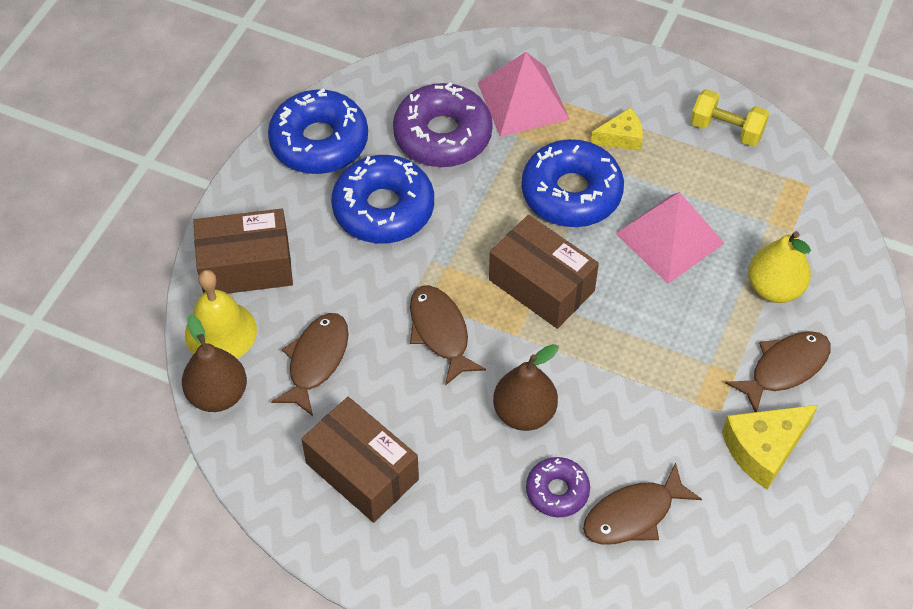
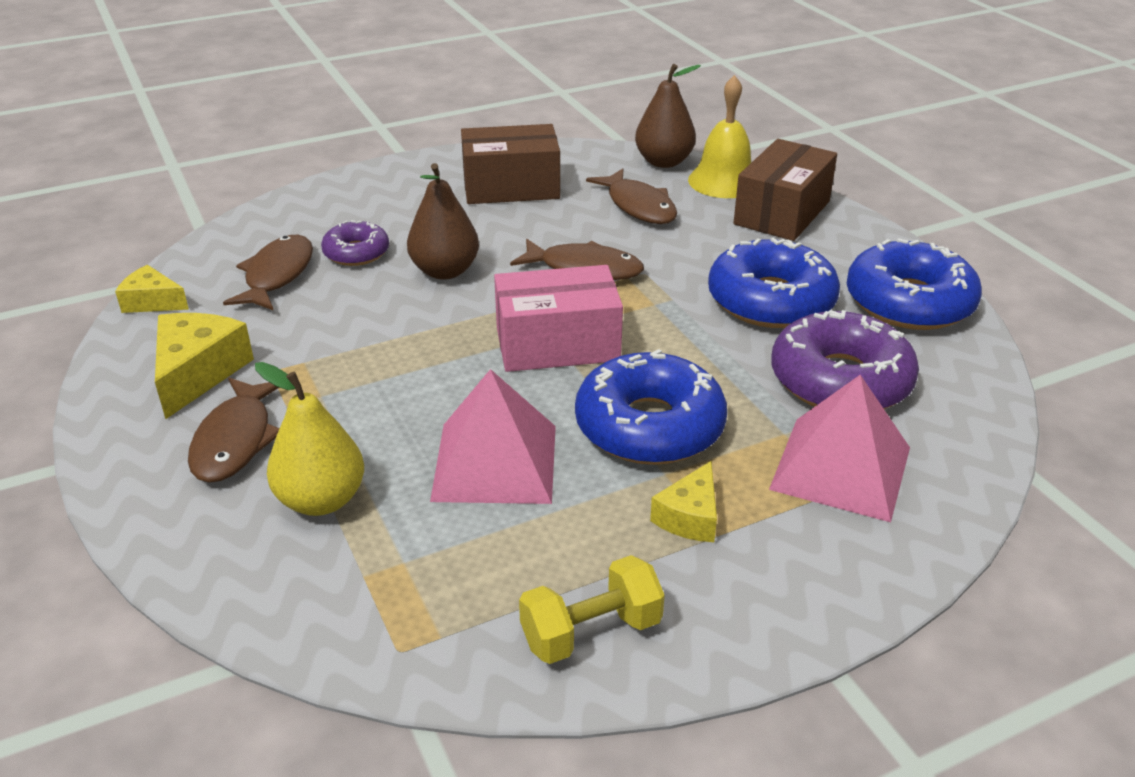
camera: 130 degrees right, 20 degrees down
brown box [489,215,599,329] -> pink box [494,265,623,372]
none -> yellow cheese [115,265,189,313]

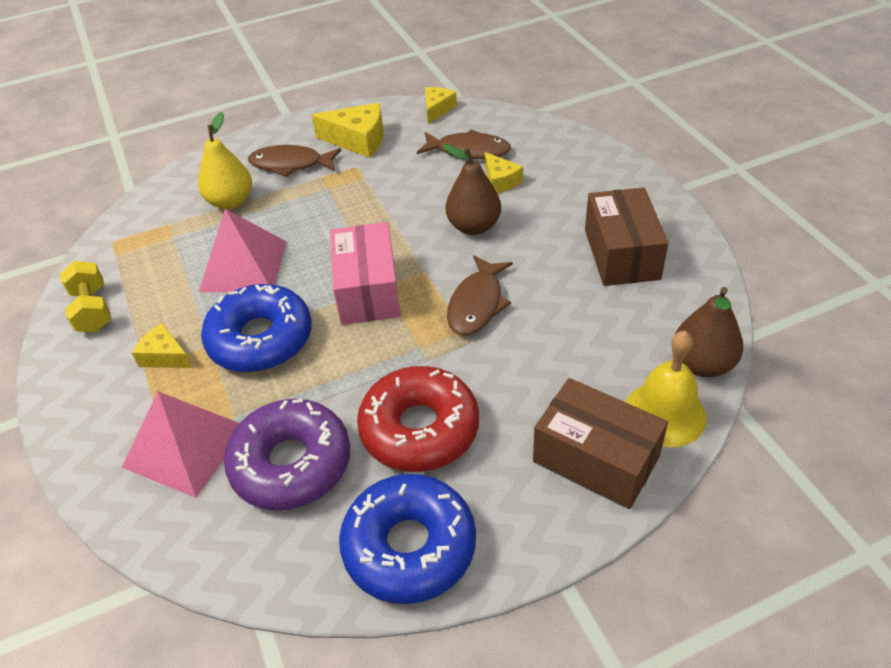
camera: 95 degrees right, 10 degrees up
purple donut [321,220,389,266] -> yellow cheese [485,152,523,193]
brown fish [586,169,677,224] -> none
blue donut [708,238,840,328] -> red donut [357,366,479,472]

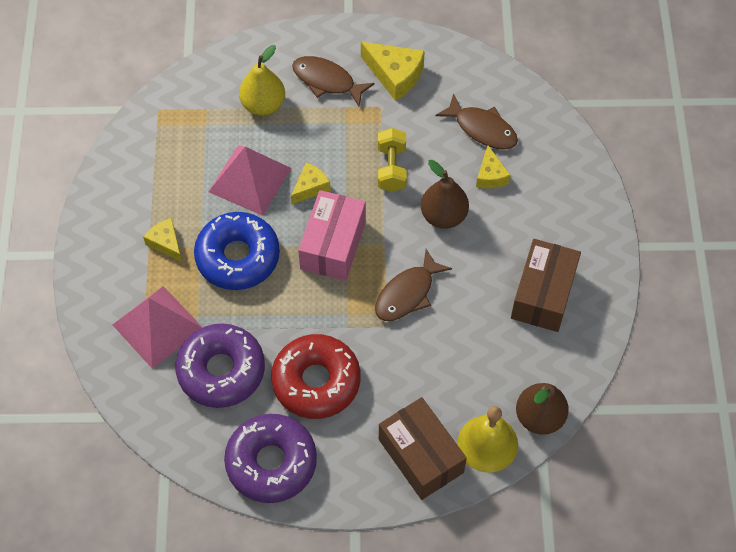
camera: 20 degrees right, 15 degrees up
yellow dumbbell [60,261,111,332] -> yellow dumbbell moved to [378,128,407,192]
blue donut [339,474,476,604] -> purple donut [224,414,317,503]
yellow cheese [425,87,457,124] -> yellow cheese moved to [291,163,330,204]

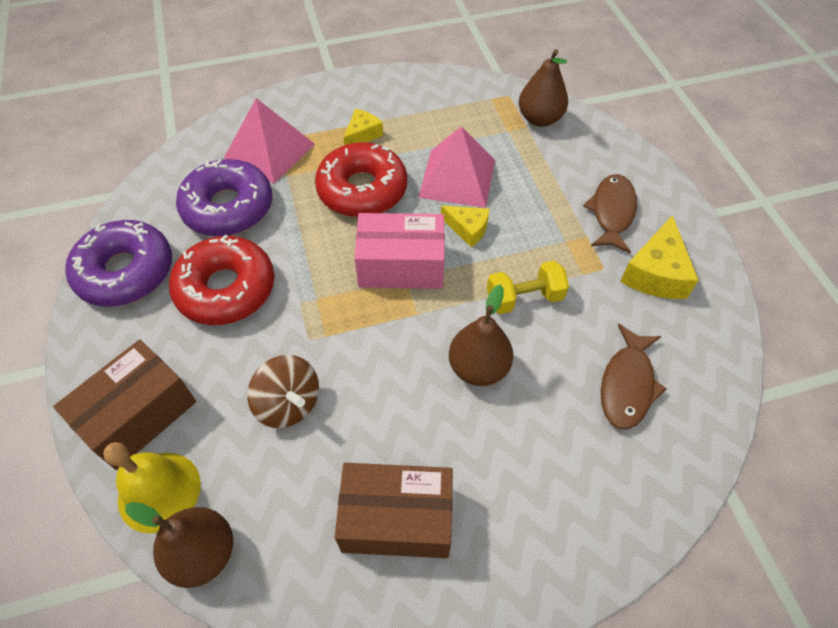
camera: 75 degrees right, 5 degrees down
blue donut [194,212,280,290] -> red donut [315,142,407,217]
yellow pear [239,45,285,116] -> none
brown fish [375,249,452,321] -> none
yellow cheese [476,146,511,189] -> none
none -> brown spinning top [247,355,319,428]
none -> brown pear [519,49,568,127]

